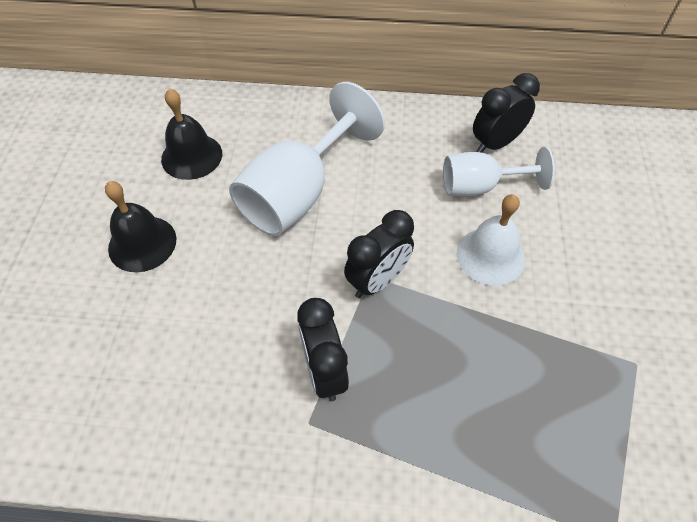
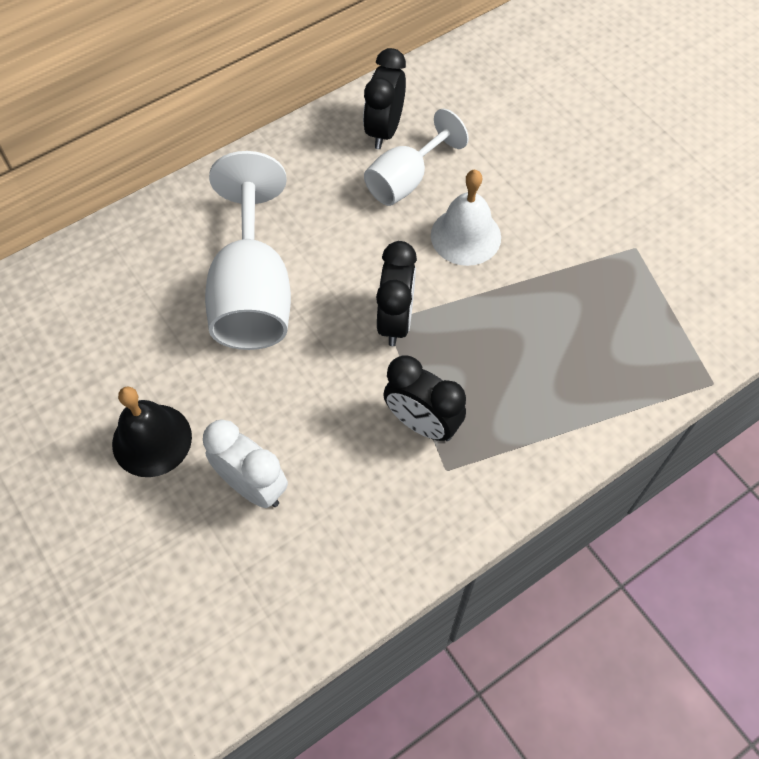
camera: 40 degrees left, 5 degrees up
black bell [161,88,222,180] -> none
none -> white clock [203,420,288,508]

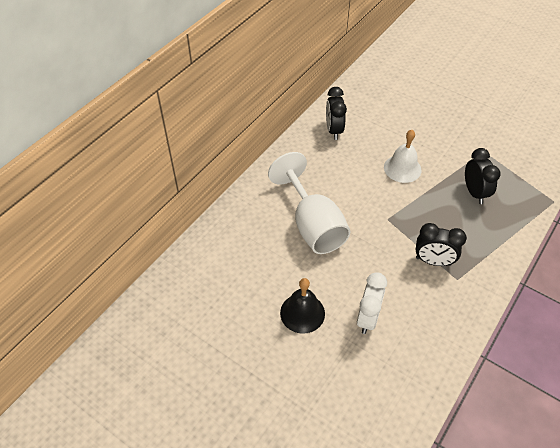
camera: 20 degrees left, 10 degrees down
white clock [203,420,288,508] -> white clock turned 90 degrees clockwise [357,272,387,334]
white goblet [364,109,469,206] -> none
black clock [376,241,417,346] -> black clock moved to [465,148,500,204]

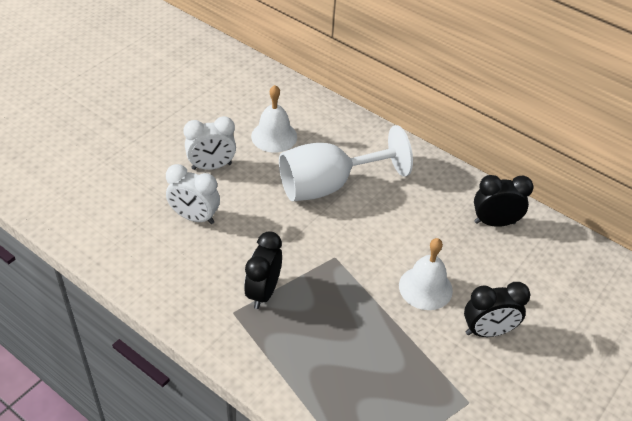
camera: 90 degrees right, 5 degrees down
black bell [280,278,325,334] -> white clock [183,116,236,170]
black clock [465,148,500,204] -> black clock moved to [464,282,530,337]
none -> white bell [251,85,297,153]

